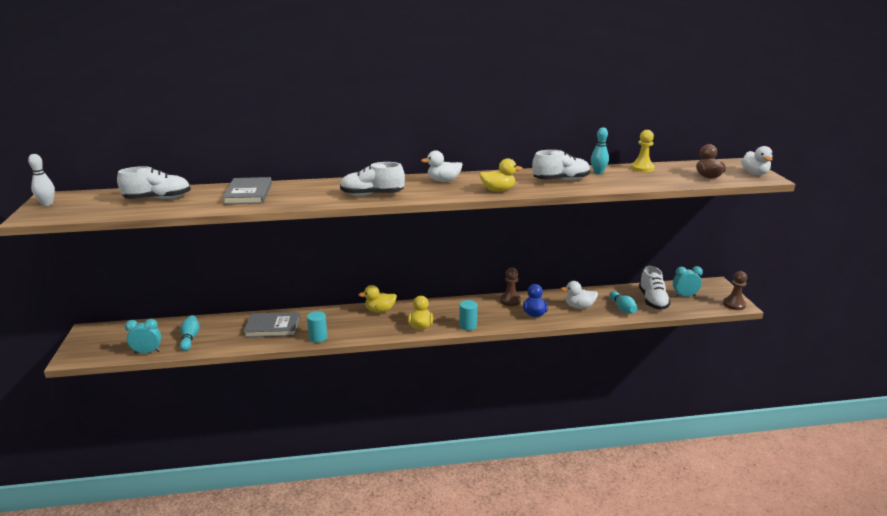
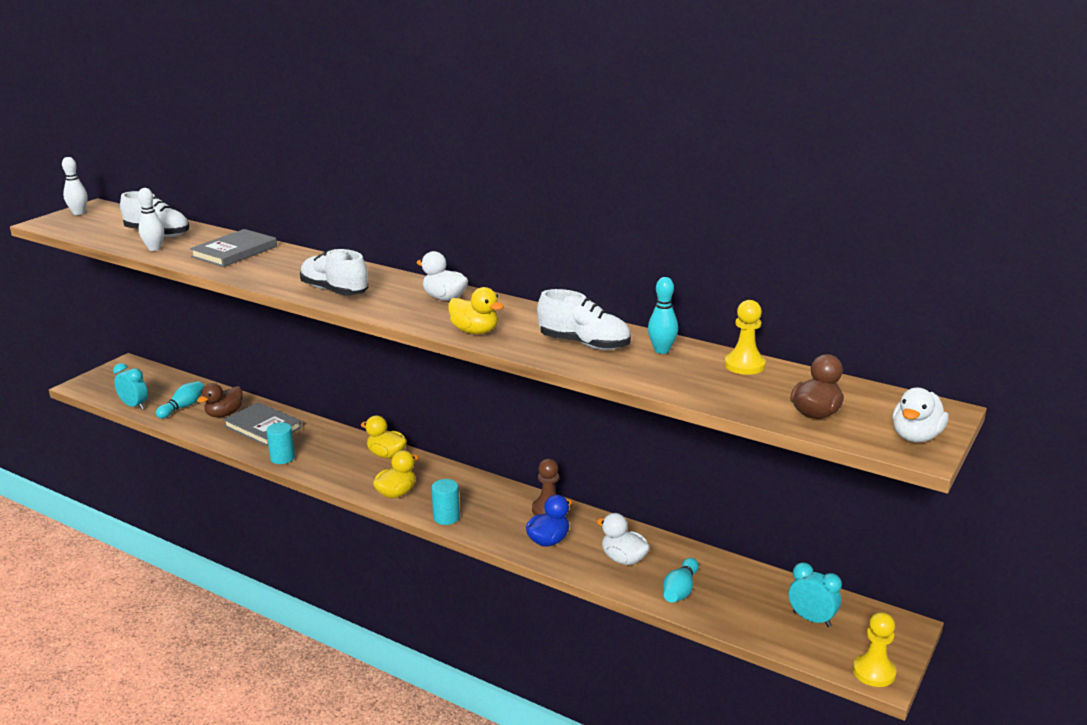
camera: 40 degrees right, 0 degrees up
white shoe [639,266,671,310] -> none
brown pawn [723,271,747,310] -> yellow pawn [853,612,896,687]
none -> white bowling pin [138,188,164,251]
none -> brown duck [197,383,243,417]

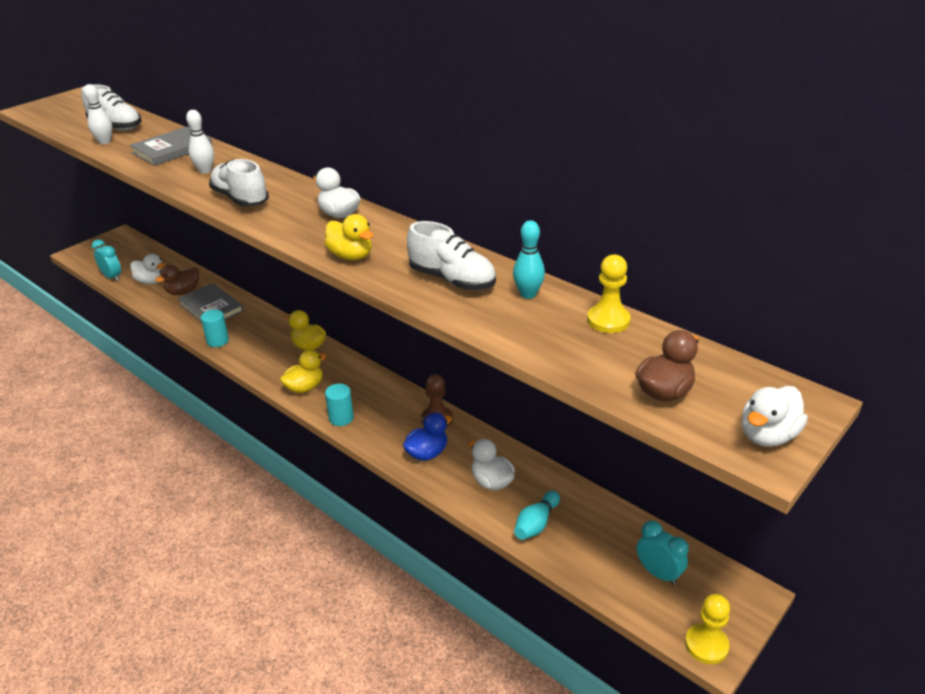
camera: 10 degrees right, 10 degrees up
white bowling pin [62,157,88,215] -> white bowling pin moved to [186,110,214,174]
turquoise bowling pin [156,381,204,419] -> white duck [130,254,165,285]

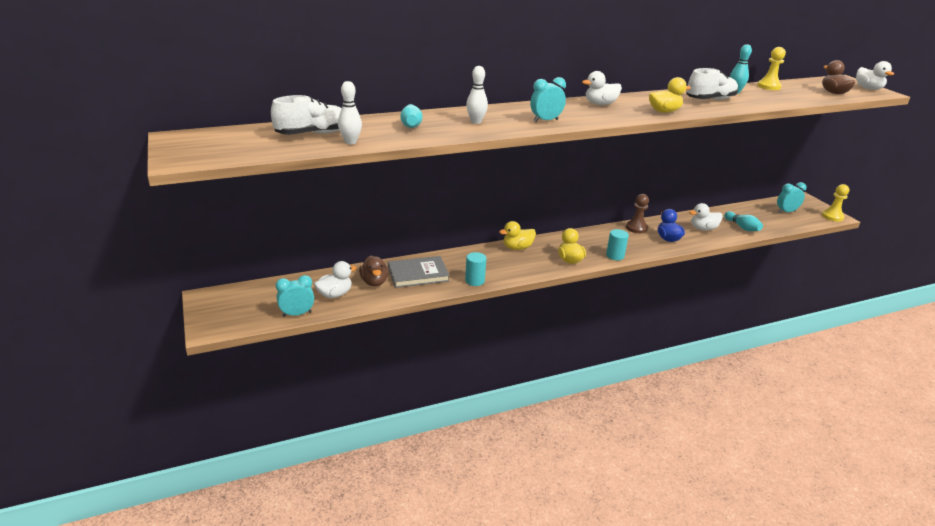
camera: 65 degrees left, 5 degrees down
grey book [130,126,213,166] -> turquoise bowling pin [400,104,423,128]
white shoe [209,159,269,207] -> turquoise clock [530,77,566,122]

